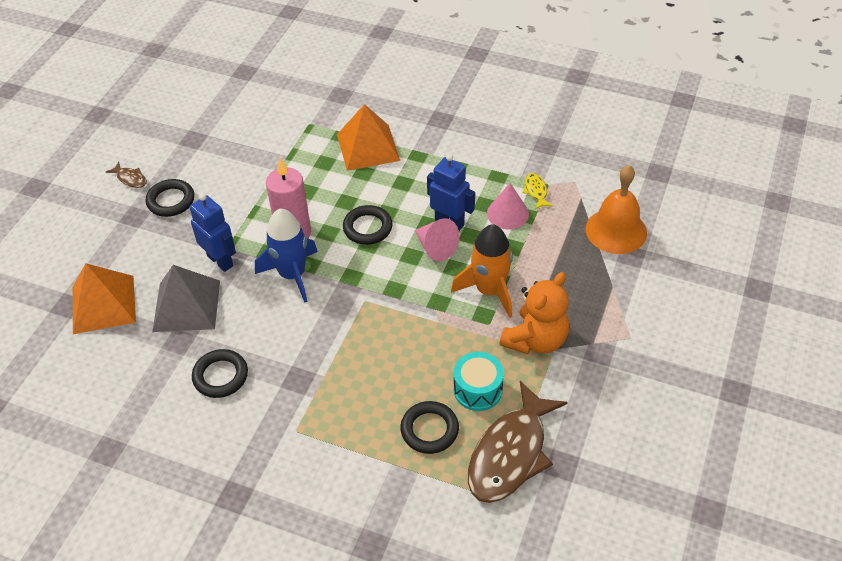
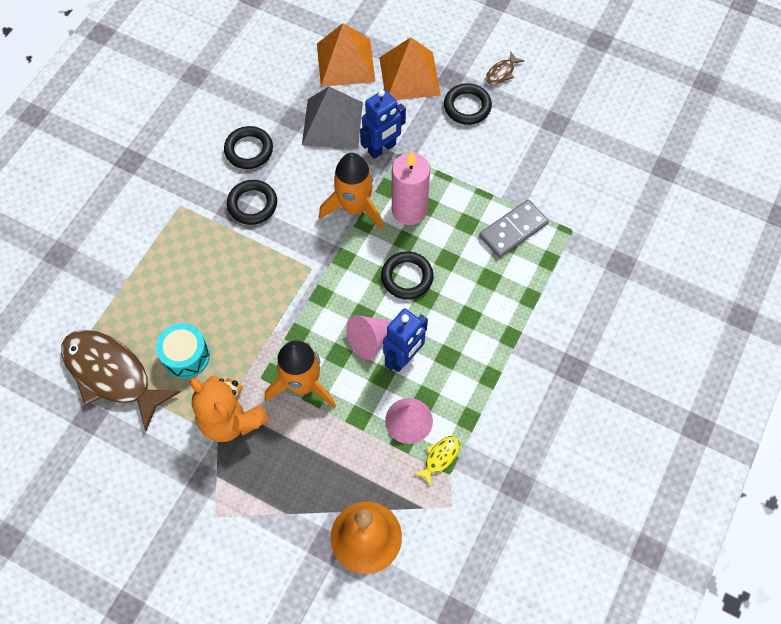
camera: 95 degrees right, 15 degrees up
blue rocket [255,209,318,303] -> orange rocket [319,153,383,230]
orange pyramid [337,104,400,171] -> orange pyramid moved to [379,37,441,100]
black ring [400,401,459,454] -> black ring moved to [227,180,277,225]
yellow fish [523,173,553,209] -> yellow fish turned 45 degrees counterclockwise [413,436,460,486]
none -> grey domino [479,199,549,258]

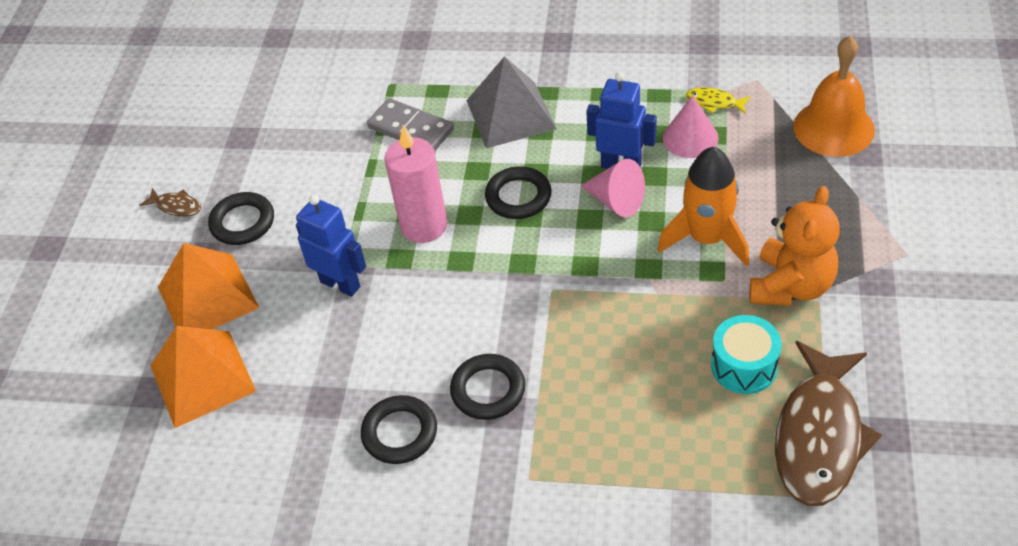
camera: 105 degrees left, 15 degrees down
grey pyramid [302,87,363,149] -> grey pyramid moved to [466,56,557,148]
orange rocket [319,153,383,230] -> none

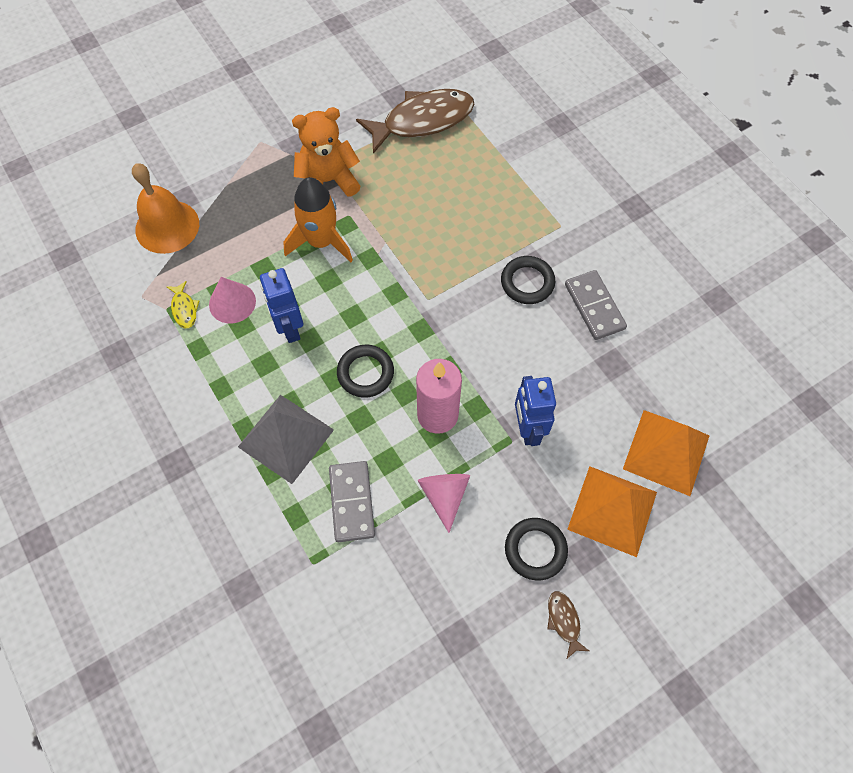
camera: 135 degrees left, 15 degrees up
black ring [361,395,437,464] -> grey domino [565,270,627,340]
pink cone [581,159,645,217] -> pink cone moved to [418,474,470,533]
turquoise drum [711,315,781,394] -> none

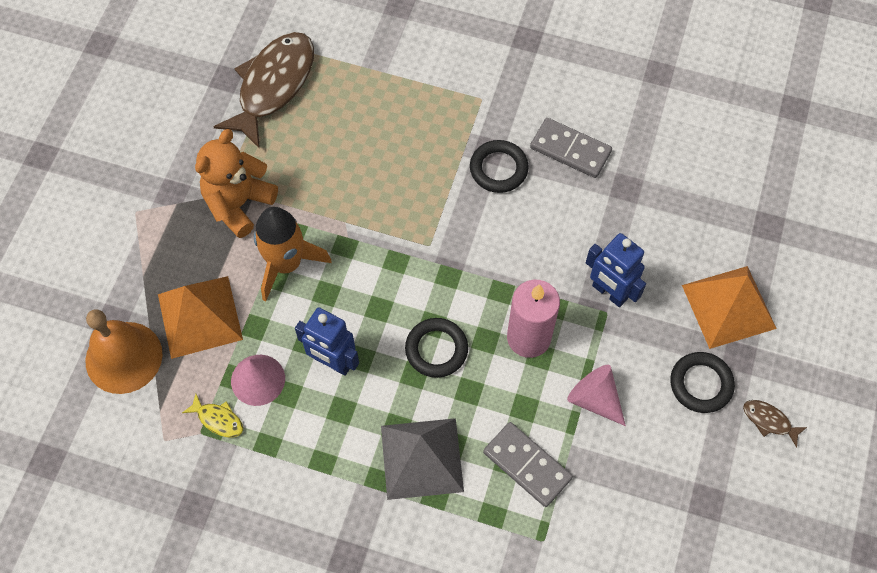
camera: 40 degrees left, 0 degrees up
orange pyramid [623,410,709,496] -> orange pyramid moved to [158,276,243,359]

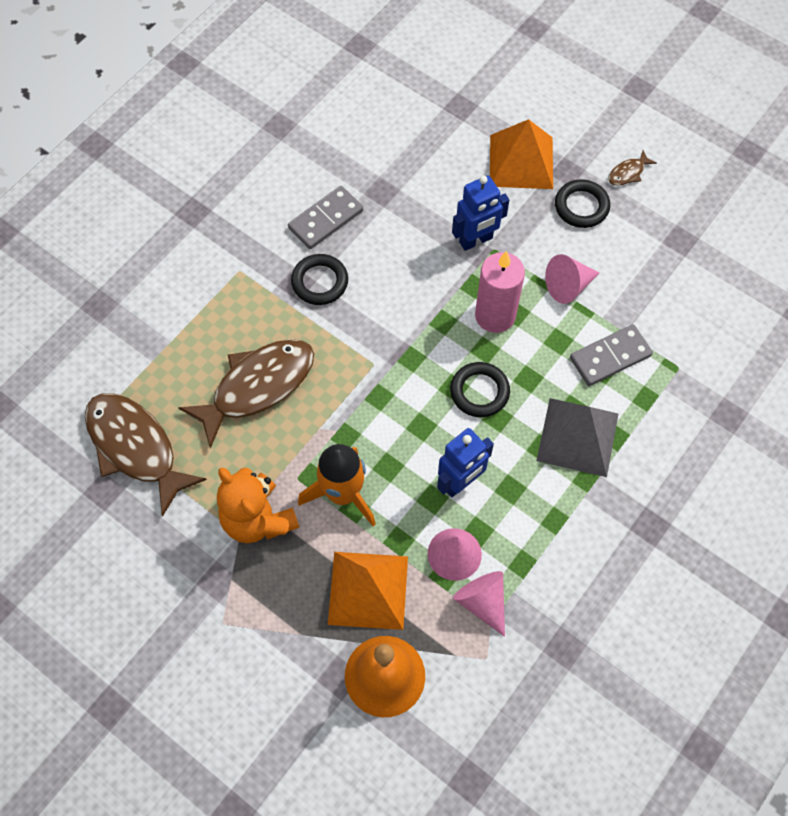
camera: 70 degrees left, 0 degrees up
yellow fish [182,394,243,438] -> pink cone [453,571,505,637]
none -> brown fish [178,339,314,449]

